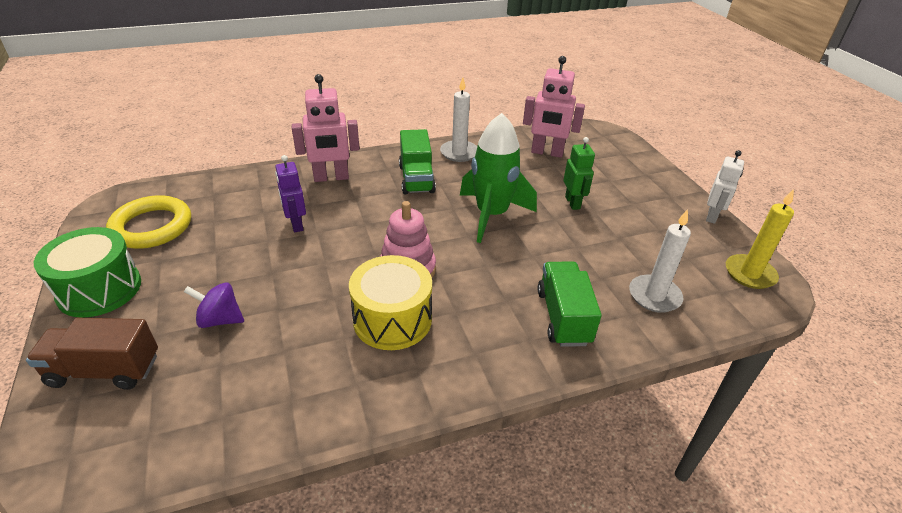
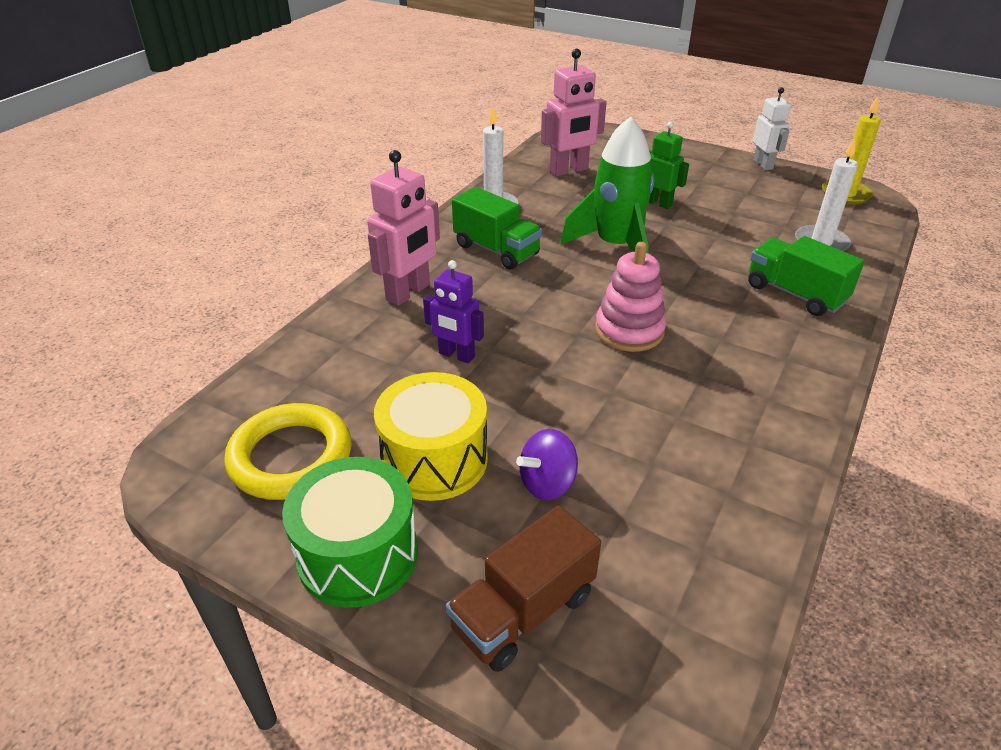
camera: 40 degrees left, 0 degrees up
yellow drum [349,255,432,350] -> yellow drum moved to [374,372,488,501]

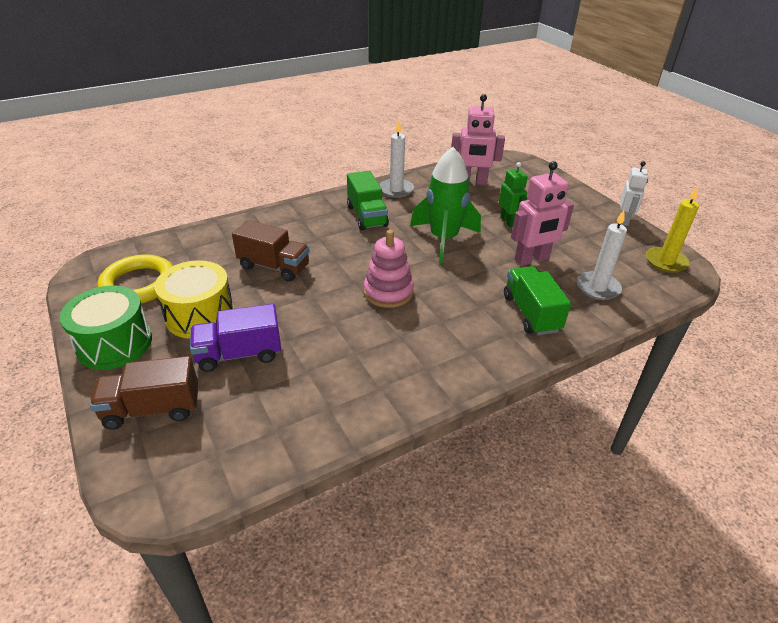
camera: 30 degrees right, 0 degrees up
pink robot [367,150,440,306] -> pink robot moved to [511,161,574,266]
purple robot [423,260,484,363] -> brown truck [232,220,310,282]
purple spinning top [516,429,578,500] -> purple truck [190,304,281,372]

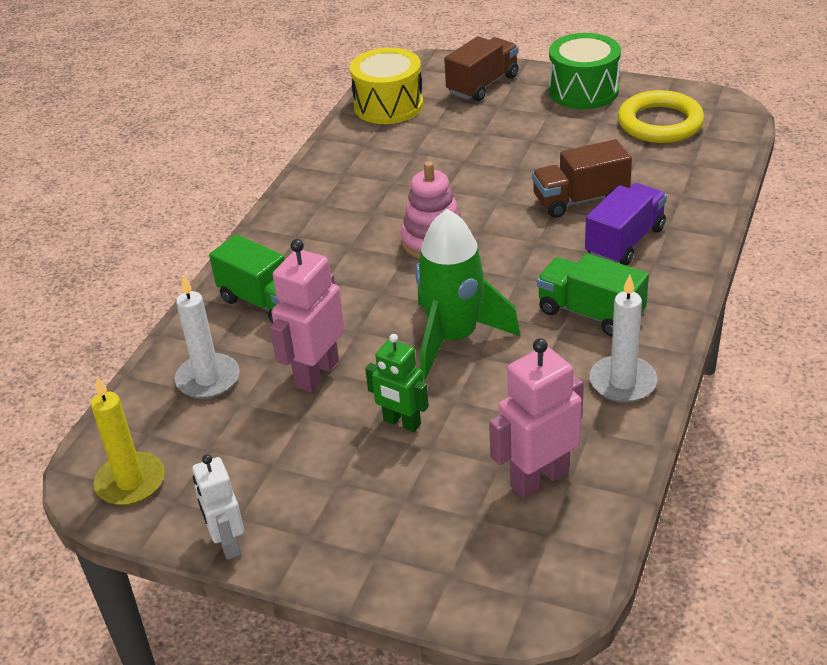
camera: 145 degrees right, 0 degrees up
yellow drum [154,260,234,339] -> yellow drum moved to [350,48,423,124]
purple truck [190,304,281,372] -> purple truck moved to [585,183,667,266]

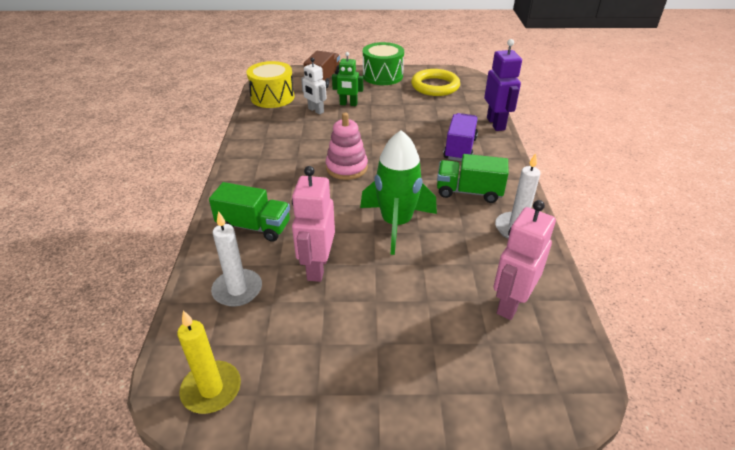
camera: 25 degrees left, 0 degrees up
white robot [192,454,244,560] -> white robot moved to [301,58,327,114]
green robot [365,334,429,432] -> green robot moved to [332,52,363,106]
brown truck [532,139,632,218] -> none
none -> purple robot [484,39,522,131]

